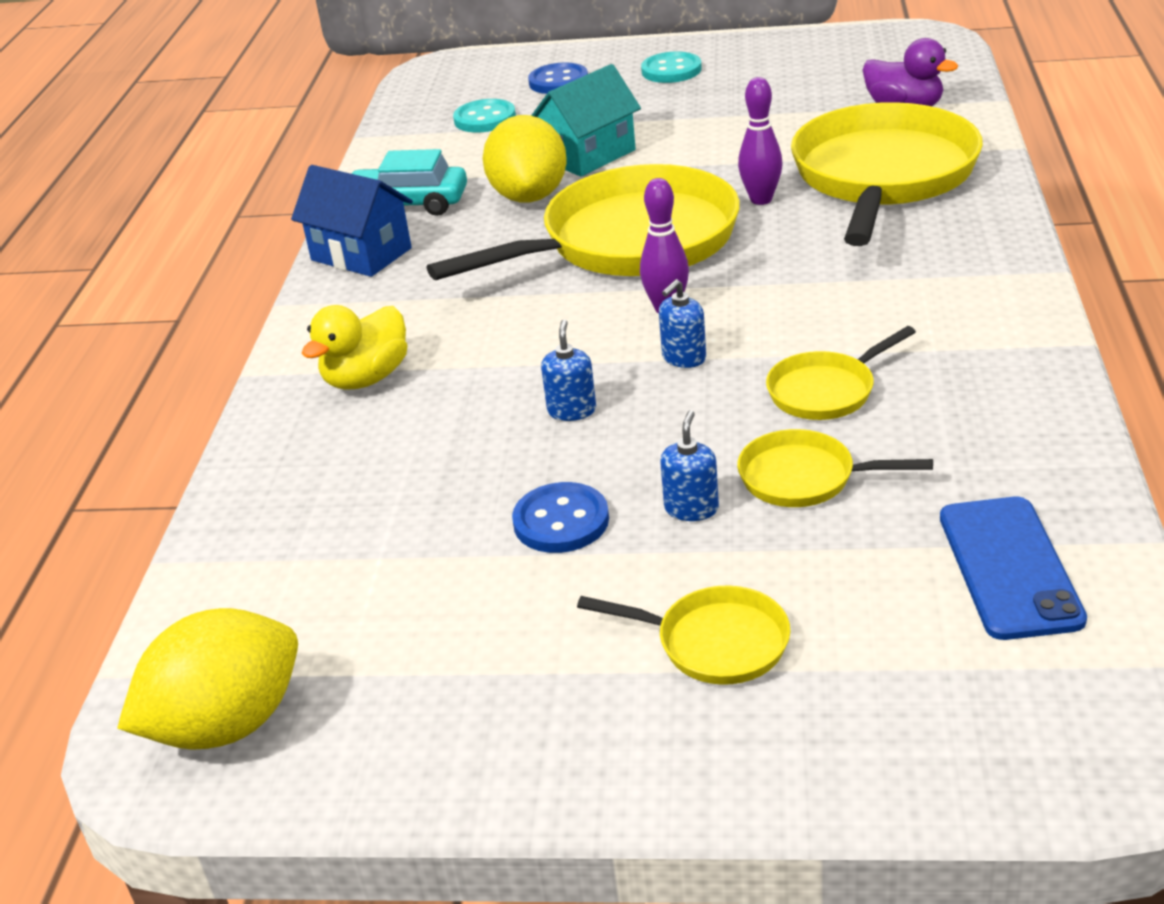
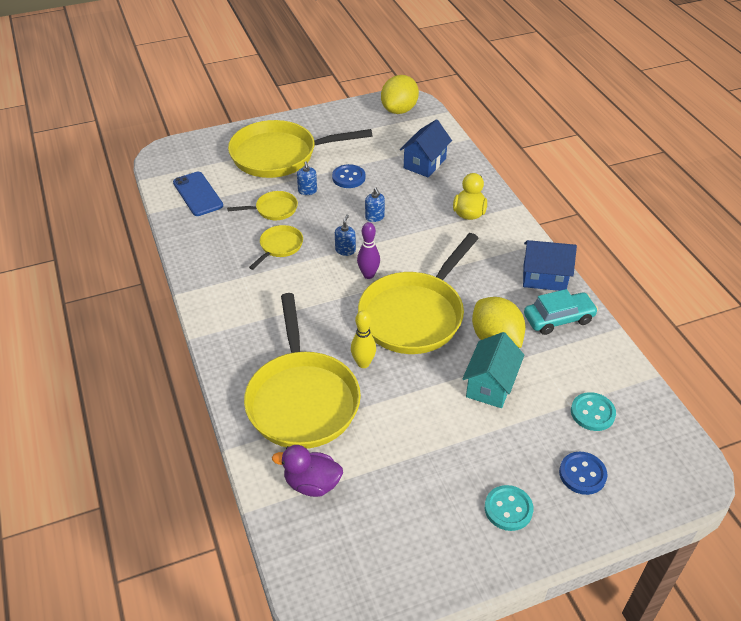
camera: 150 degrees right, 10 degrees up
yellow pan [577,586,790,685] -> yellow pan [228,120,372,178], size x2.20
purple bowling pin [738,77,783,205] -> yellow bowling pin [351,310,376,368]
none -> blue house [400,119,452,177]

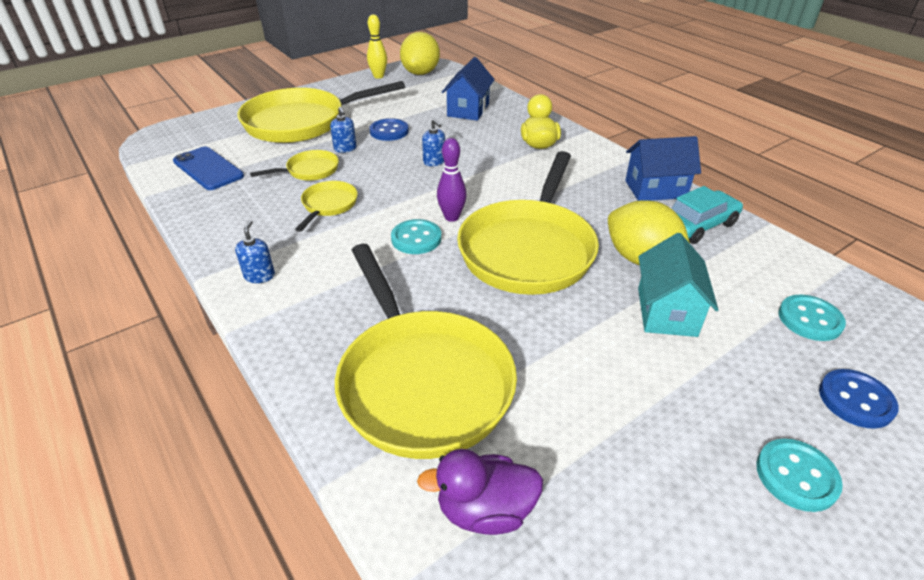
camera: 15 degrees left, 5 degrees down
blue soap dispenser [335,214,356,256] -> blue soap dispenser moved to [235,220,275,283]
yellow bowling pin [351,310,376,368] -> yellow bowling pin moved to [367,14,387,79]
none -> turquoise button [391,219,441,254]

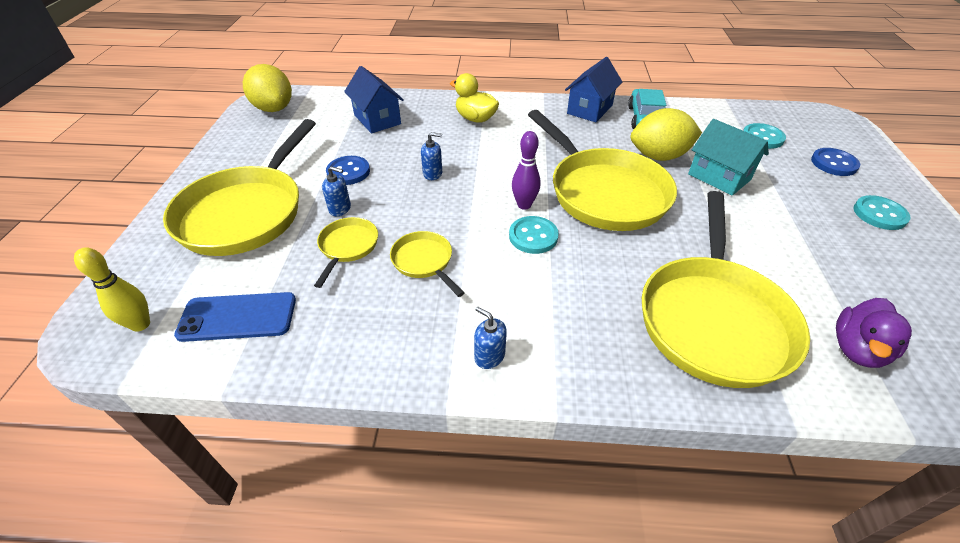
camera: 50 degrees left, 5 degrees up
yellow pan [335,244,517,459] -> yellow pan turned 90 degrees clockwise [642,191,810,388]
yellow bowling pin [367,14,387,79] -> yellow bowling pin moved to [74,248,150,332]

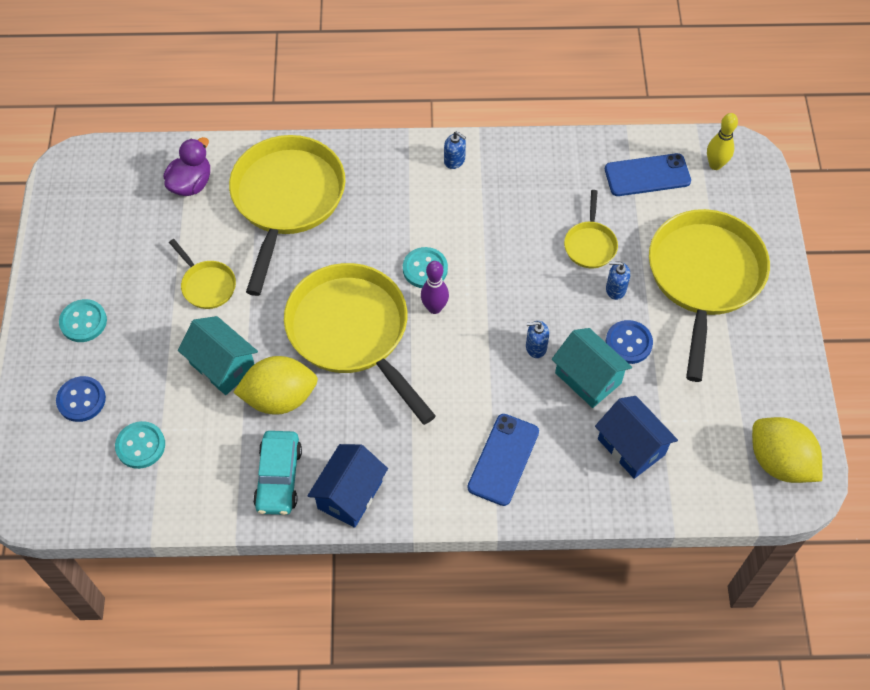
camera: 175 degrees right, 15 degrees up
yellow pan [390,231,464,297] -> yellow pan moved to [169,239,236,309]
yellow duck [450,73,499,123] -> blue phone [467,414,539,506]
none -> turquoise house [552,328,632,408]

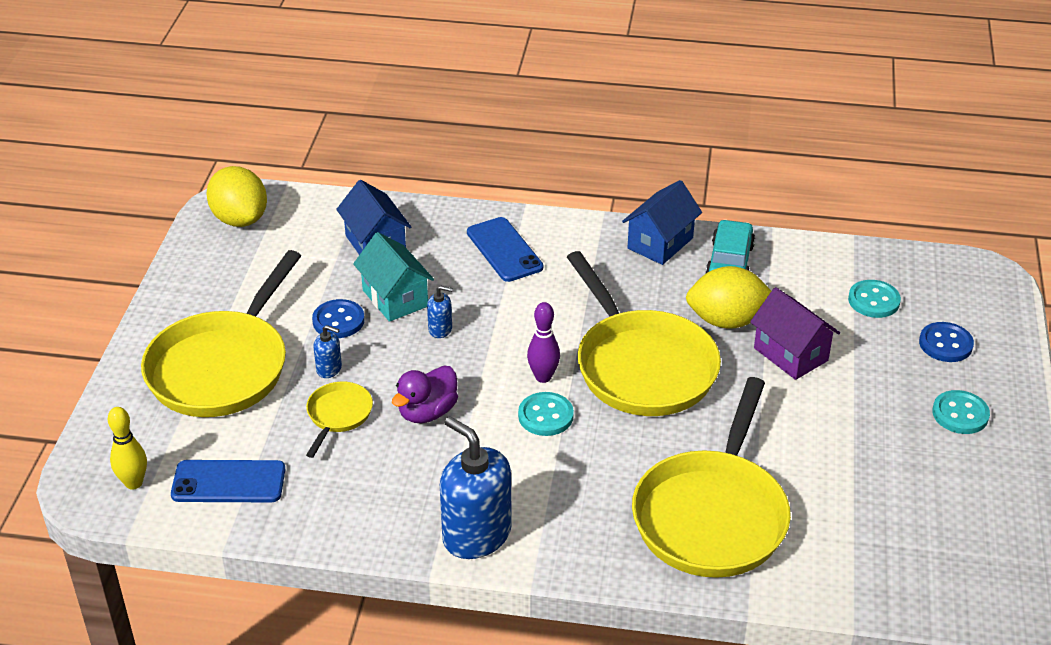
camera: 170 degrees left, 20 degrees down
purple duck [164,137,210,196] -> purple duck moved to [392,366,458,423]
yellow pan [169,239,236,309] -> none
turquoise house [178,316,258,395] -> purple house [750,287,840,380]
blue soap dispenser [444,131,466,169] -> blue soap dispenser [440,416,512,559], size x2.22
blue phone [467,414,539,506] -> blue phone turned 60 degrees counterclockwise [467,217,543,282]

